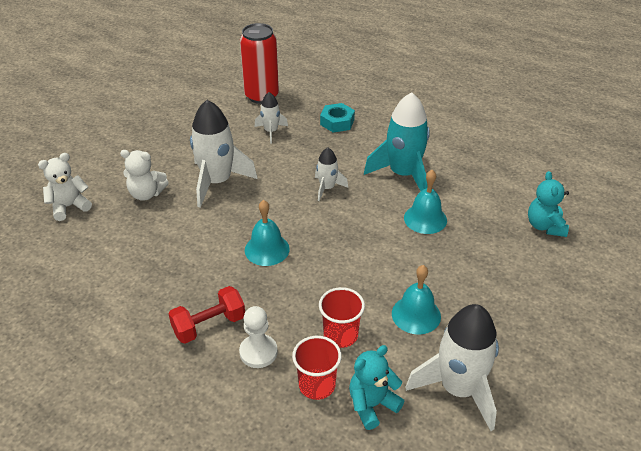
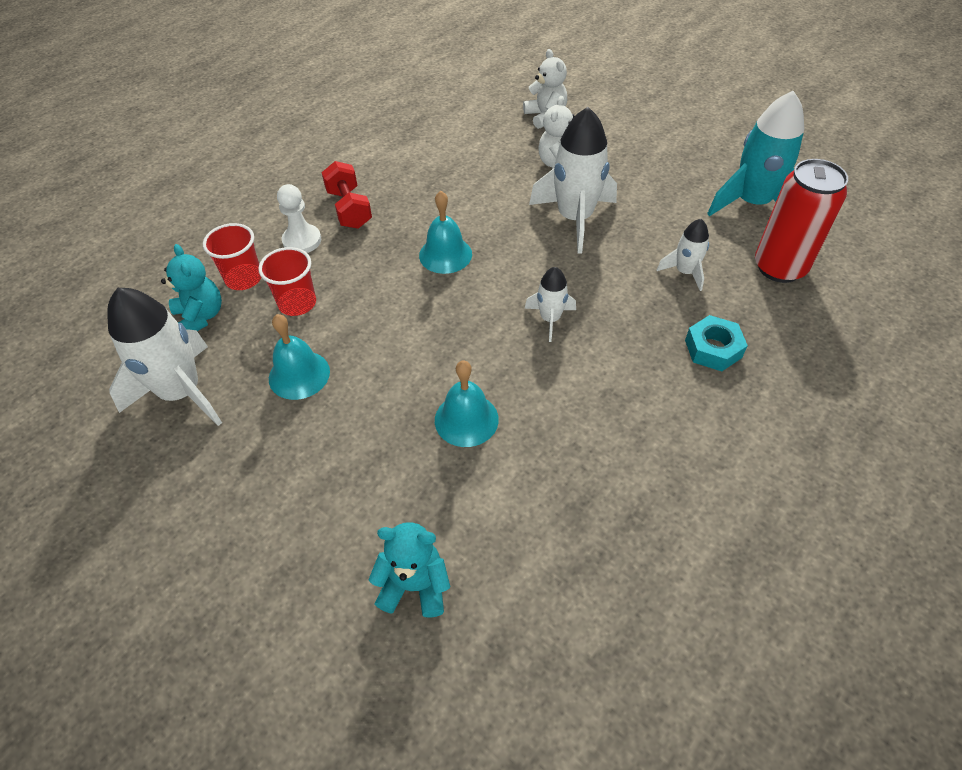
camera: 100 degrees right, 10 degrees up
turquoise rocket [364,92,430,191] -> turquoise rocket moved to [707,91,804,216]

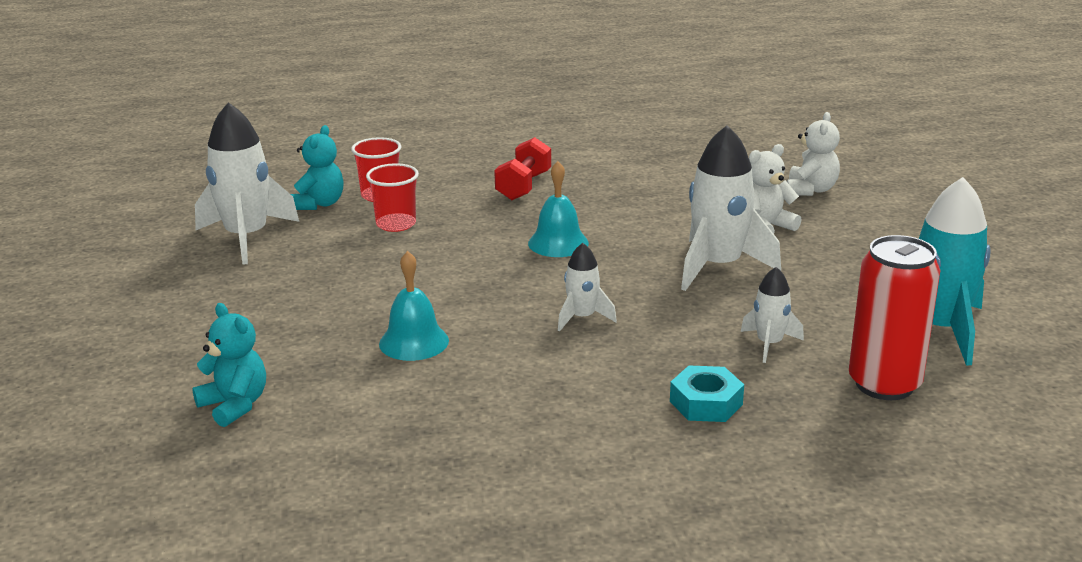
camera: 40 degrees right, 25 degrees down
turquoise bell [269,314,330,400] -> none
white pawn [277,184,321,253] -> none

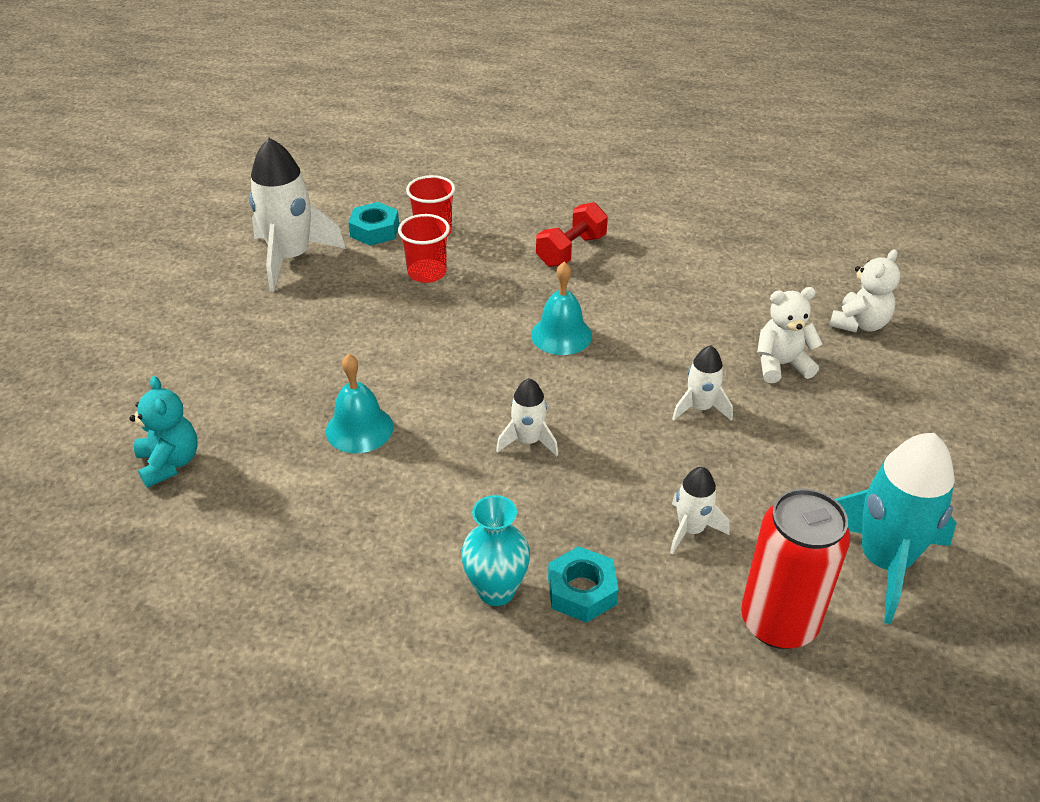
camera: 20 degrees right, 15 degrees up
turquoise teddy bear [291,125,343,210] -> turquoise nut [348,202,399,246]
white rocket [681,125,781,291] -> white rocket [672,345,733,421], size x0.52
none -> turquoise vase [461,495,530,606]

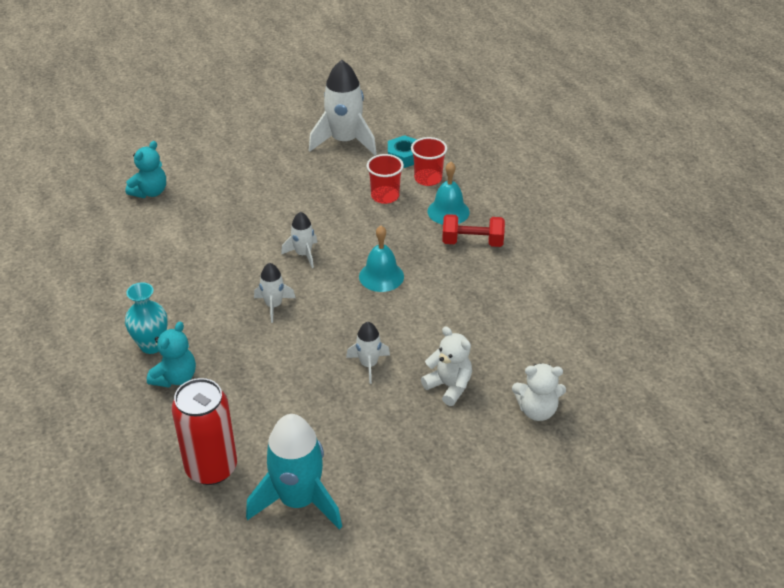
camera: 55 degrees right, 0 degrees up
turquoise bell [326,354,394,453] -> turquoise bell moved to [428,162,470,225]
turquoise nut [548,546,619,623] -> turquoise teddy bear [147,322,196,388]
white rocket [670,467,730,555] -> white rocket moved to [281,212,318,268]

